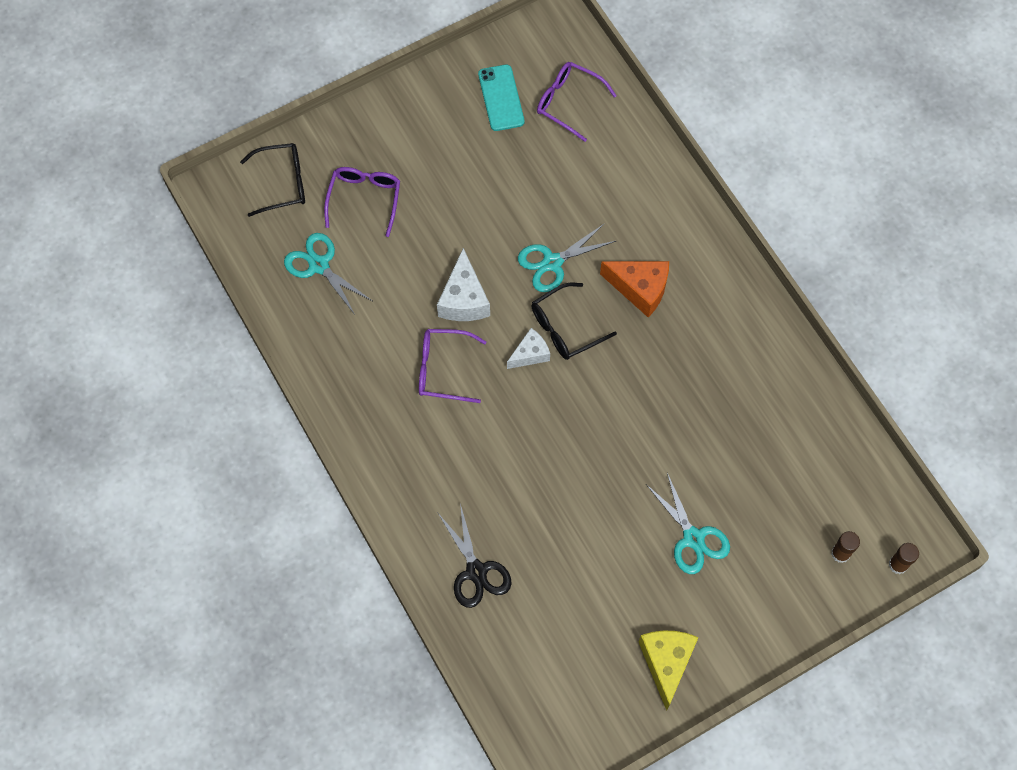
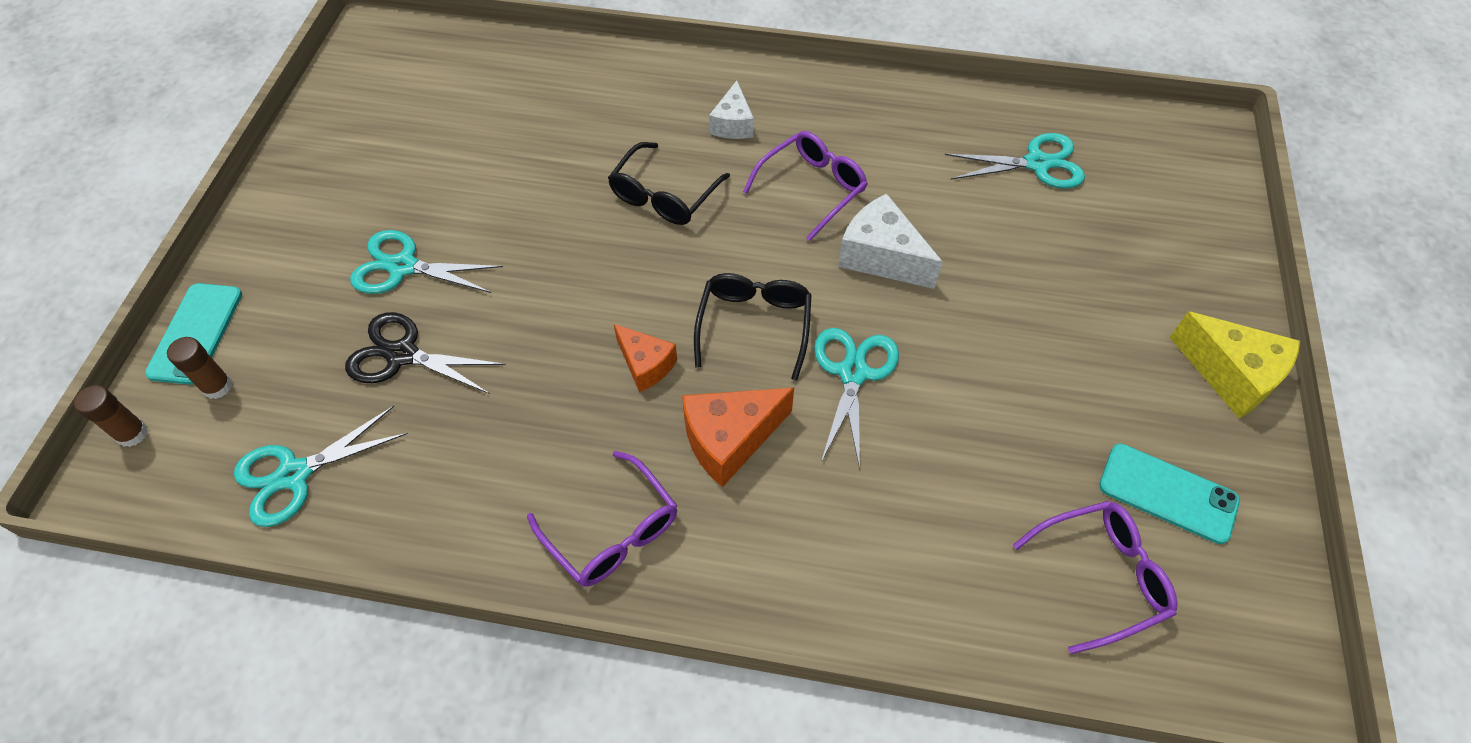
camera: 130 degrees right, 10 degrees down
black glasses [240,143,305,217] -> black glasses moved to [608,142,730,225]
purple glasses [324,167,400,237] -> purple glasses moved to [527,451,677,587]
black scissors [437,503,512,608] -> black scissors moved to [345,312,506,394]
white cheese [507,328,550,369] -> white cheese moved to [709,81,754,139]
yellow cheese [639,630,699,711] -> yellow cheese moved to [1170,311,1300,419]
none -> turquoise phone [145,283,242,385]
none -> turquoise scissors [234,406,408,527]
none -> orange cheese [614,324,677,392]

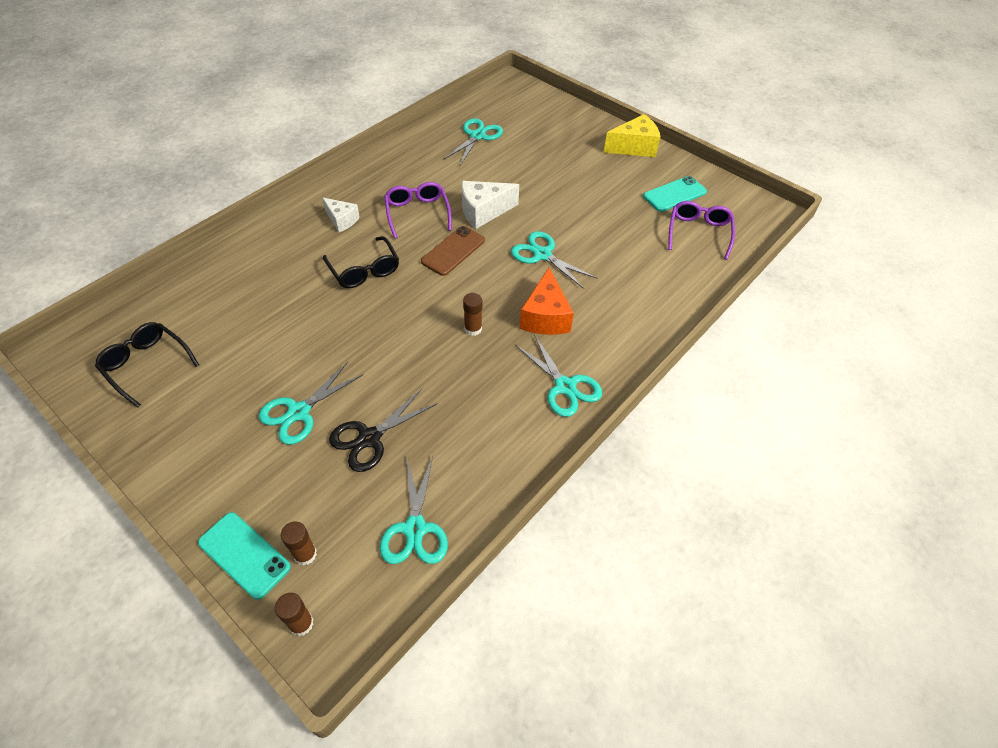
camera: 60 degrees left, 5 degrees down
purple glasses [527,451,677,587] -> turquoise scissors [515,334,602,417]
orange cheese [614,324,677,392] -> brown glue stick [463,293,482,336]
black glasses [694,273,812,380] -> black glasses moved to [95,322,199,408]
none -> brown phone [421,226,485,276]

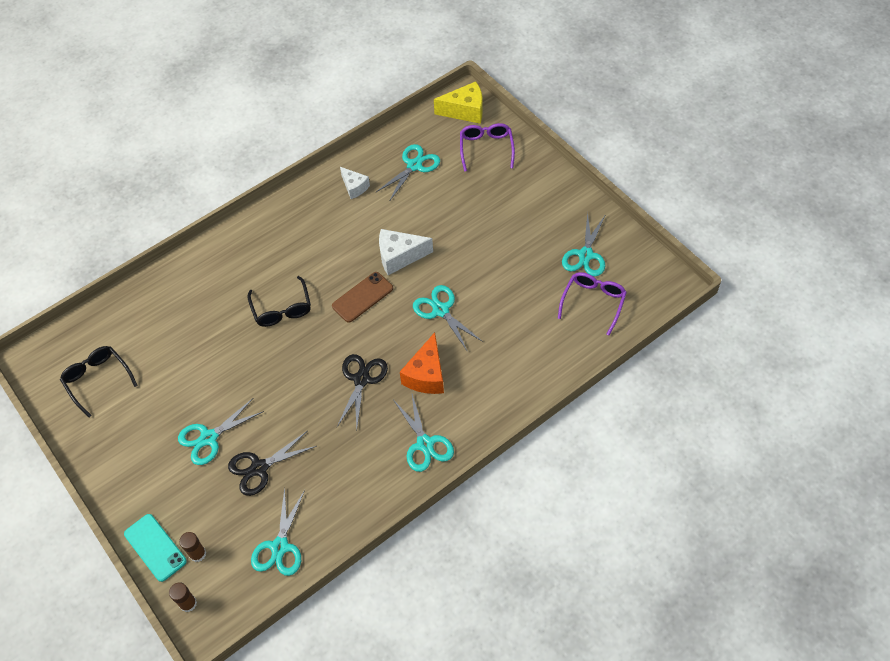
camera: 15 degrees right, 5 degrees up
white cheese [322,198,360,232] -> white cheese moved to [340,167,370,199]
purple glasses [384,182,451,239] -> purple glasses moved to [460,123,515,172]
brown glue stick [463,293,482,336] -> black scissors [337,354,388,430]
yellow cheese [603,114,660,157] -> yellow cheese moved to [434,81,482,124]
turquoise phone [643,176,707,212] -> turquoise scissors [562,212,606,276]

